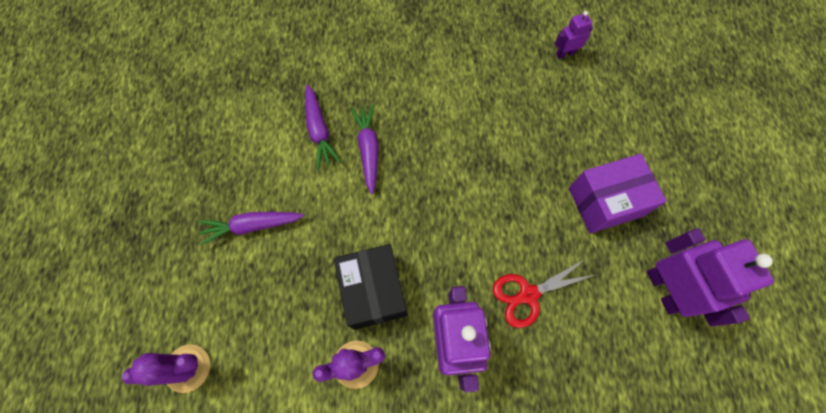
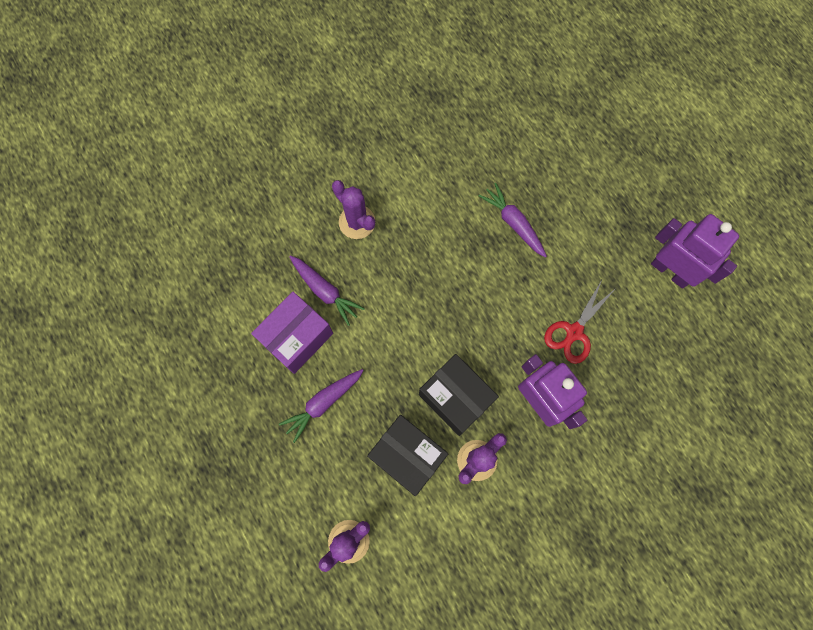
camera: 30 degrees left, 5 degrees up
purple carrot [350,104,379,194] -> purple carrot moved to [479,183,547,258]
purple robot [555,11,593,59] -> none
purple box [569,154,667,233] -> purple box moved to [251,292,333,374]
none -> purple cactus [332,180,376,239]
none -> black box [367,415,448,496]

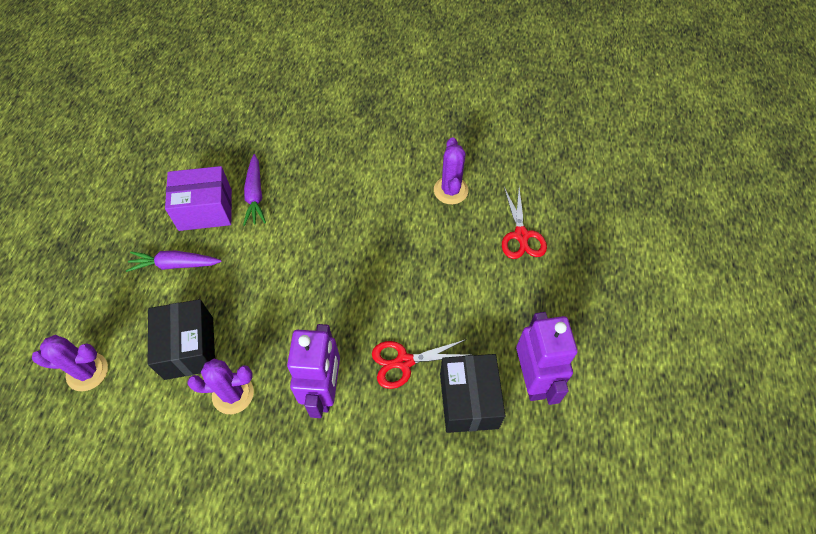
camera: 40 degrees right, 15 degrees down
purple cactus [332,180,376,239] -> purple cactus moved to [434,137,468,204]
black box [419,354,499,436] -> black box moved to [440,354,505,433]
purple carrot [479,183,547,258] -> none
none -> red scissors [502,187,547,259]

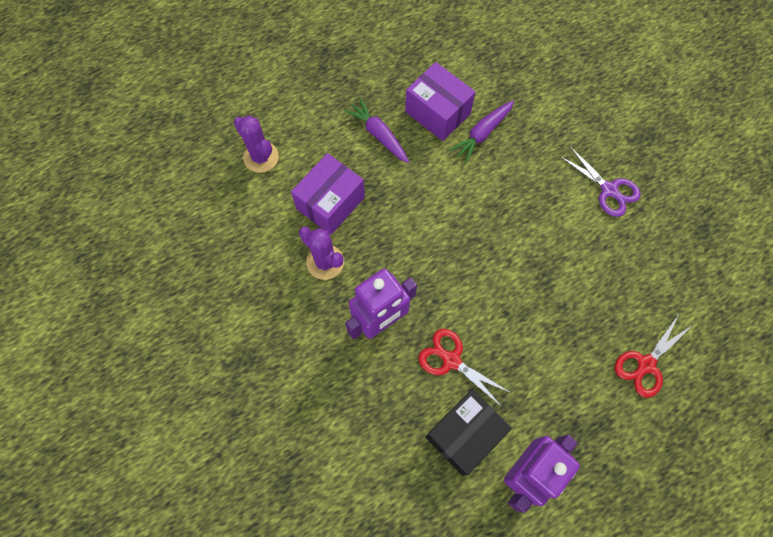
camera: 50 degrees right, 10 degrees up
black box [148,299,215,380] -> purple box [291,153,365,235]
purple cactus [434,137,468,204] -> none
none -> purple scissors [559,146,641,217]

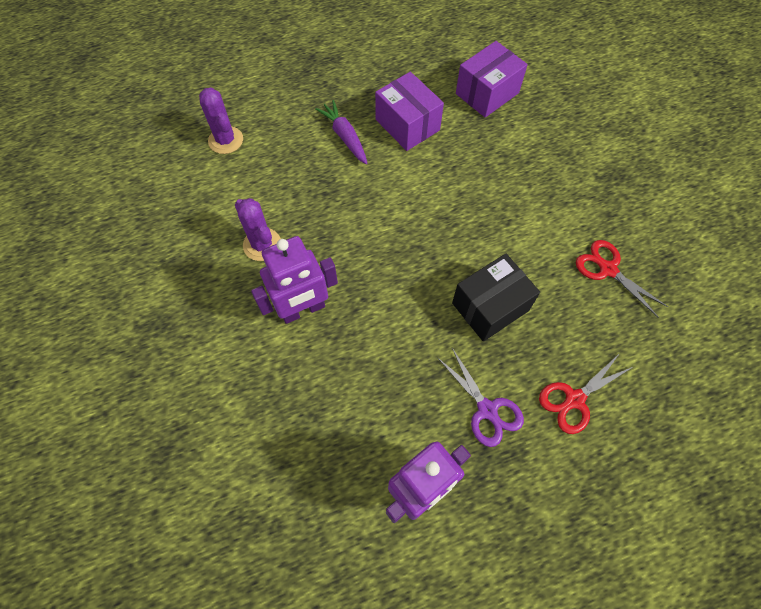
camera: 10 degrees right, 5 degrees down
purple box [291,153,365,235] -> purple box moved to [456,41,528,117]
red scissors [418,329,511,407] -> red scissors moved to [576,240,668,318]
black box [426,389,512,476] -> black box moved to [452,253,540,342]
purple carrot [450,100,514,163] -> none
purple scissors [559,146,641,217] -> purple scissors moved to [437,348,524,447]

